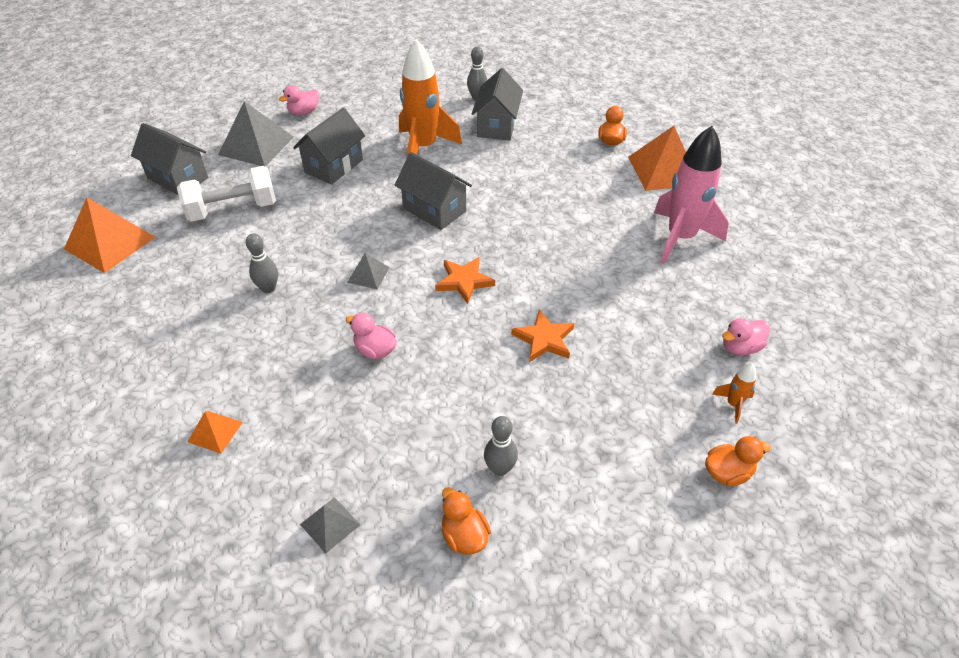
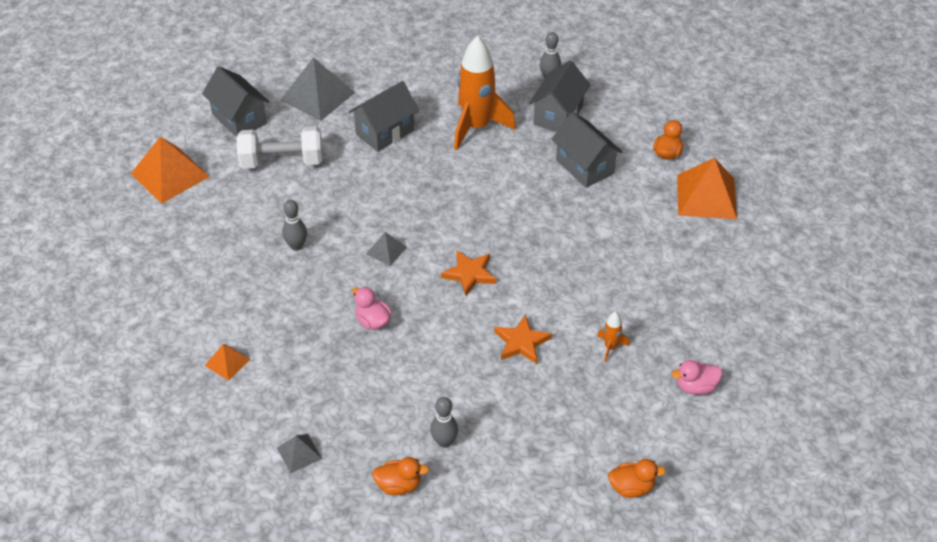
camera: 15 degrees right, 0 degrees up
pink duck [279,85,319,115] -> none
grey house [395,152,472,230] -> grey house moved to [552,112,622,188]
orange duck [442,487,491,555] -> orange duck turned 105 degrees clockwise [372,457,429,495]
pink rocket [654,126,729,264] -> none
orange rocket [712,363,756,424] -> orange rocket moved to [597,312,630,362]

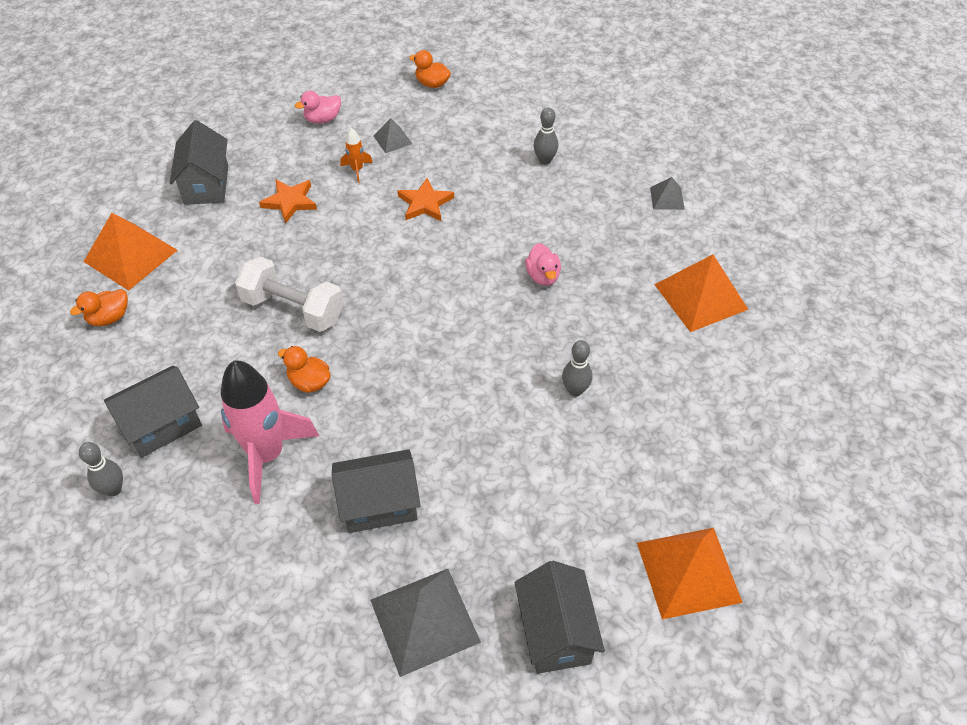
camera: 150 degrees left, 5 degrees up
orange pyramid [205,344,250,381] -> orange pyramid [654,254,749,332], size x2.00
white dumbbell [237,126,323,169] -> white dumbbell moved to [235,257,344,332]
grey pyramid [366,232,407,266] -> grey pyramid moved to [373,118,412,153]
orange duck [372,457,429,495] -> orange duck moved to [278,346,331,393]
orange star [441,250,496,296] -> orange star moved to [259,180,317,224]
orange rocket [454,36,516,151] -> pink rocket [221,360,319,504]
grey house [552,112,622,188] -> grey house moved to [169,120,228,205]
pink duck [671,360,722,395] -> pink duck turned 135 degrees clockwise [295,91,341,124]

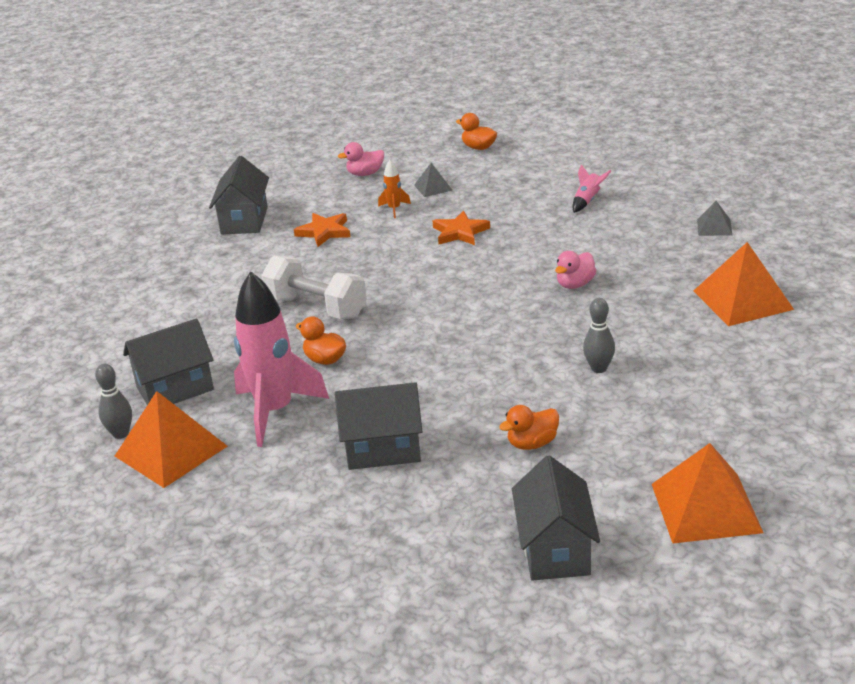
camera: 10 degrees right, 20 degrees down
orange duck [70,289,128,326] -> orange duck moved to [499,405,559,450]
orange pyramid [84,213,178,291] -> orange pyramid moved to [115,391,227,488]
grey pyramid [370,569,481,677] -> none
pink duck [525,243,561,286] -> pink duck turned 45 degrees clockwise [555,251,597,289]
grey bowling pin [533,107,558,165] -> pink rocket [573,164,611,213]

